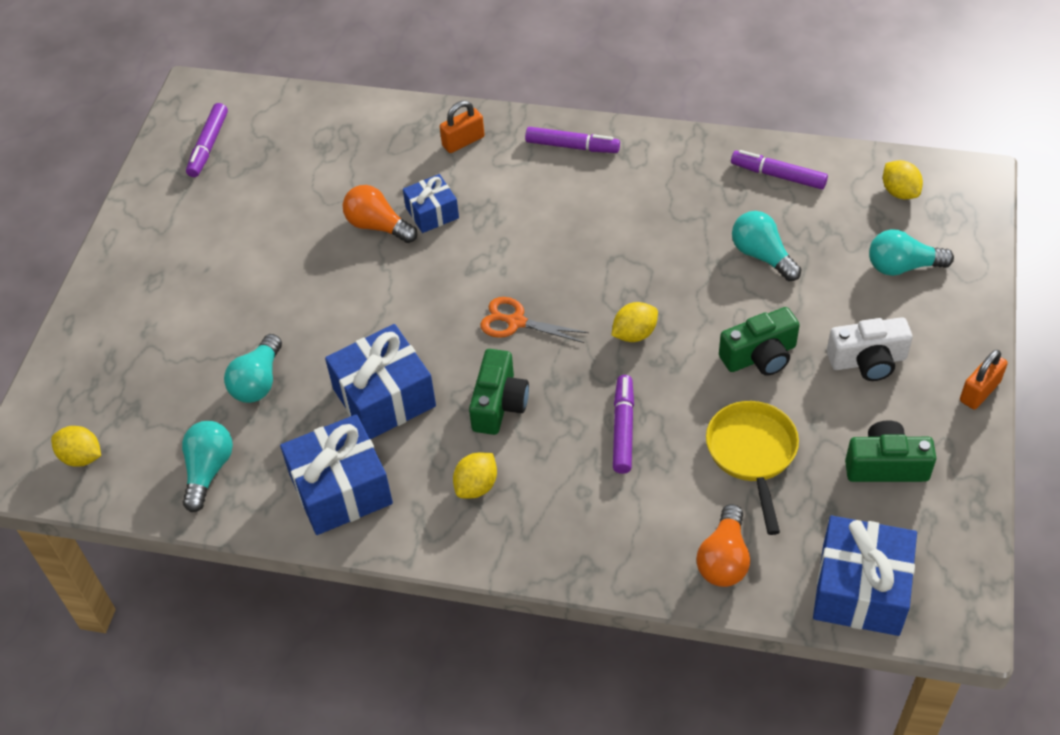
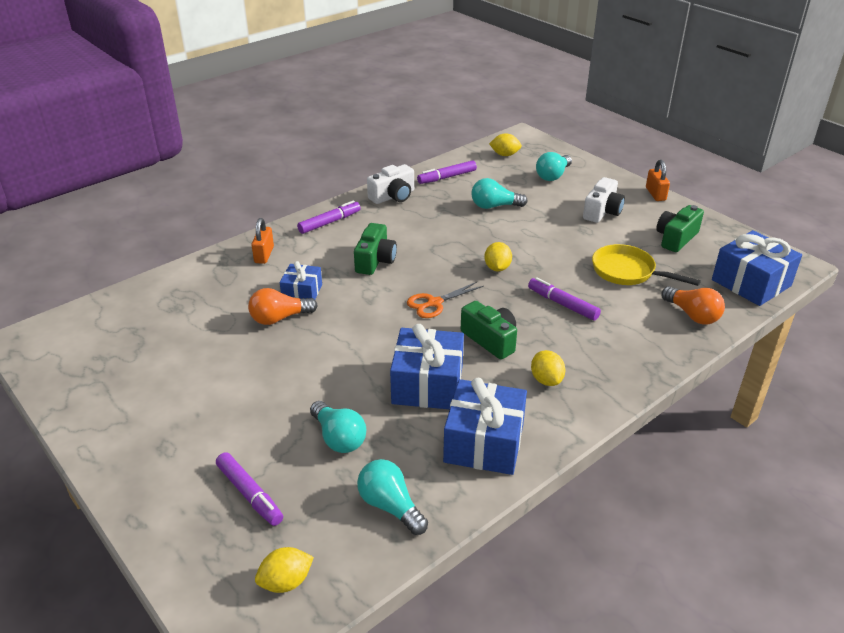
camera: 55 degrees left, 15 degrees down
purple marker [186,103,228,177] -> purple marker moved to [216,452,283,526]
green camera [719,307,800,376] -> green camera moved to [354,223,397,275]
none -> white camera [367,164,414,204]

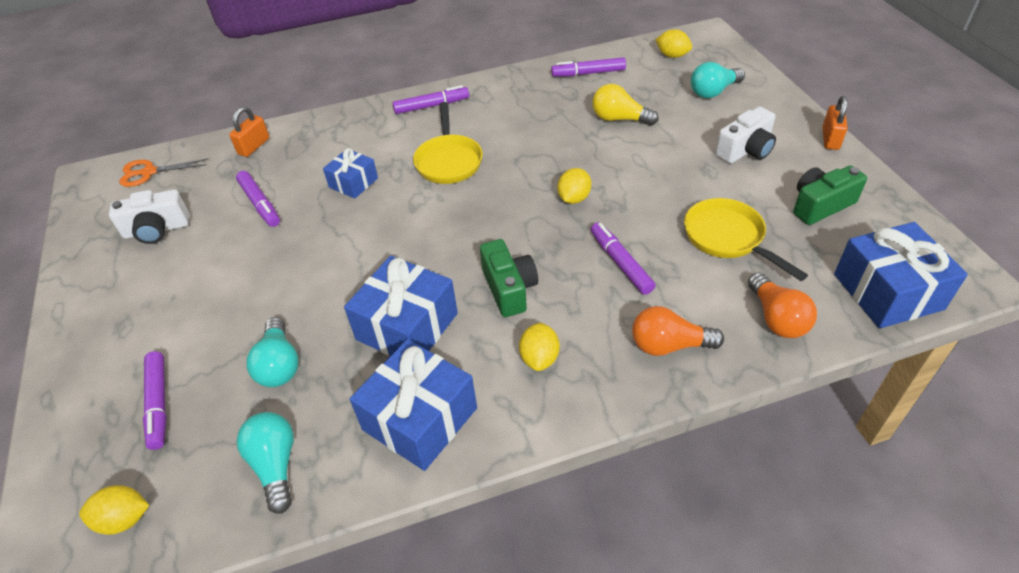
camera: 25 degrees right, 10 degrees up
orange light bulb [248,288,318,325] -> orange light bulb moved to [632,306,724,356]
orange padlock [251,218,274,264] -> orange padlock moved to [229,106,269,157]
green camera [354,223,397,275] -> yellow pan [413,102,483,184]
white camera [367,164,414,204] -> white camera moved to [109,189,189,244]
orange scissors [407,282,484,318] -> orange scissors moved to [119,159,208,187]
turquoise light bulb [471,178,528,209] -> yellow light bulb [593,84,659,126]
none -> purple marker [236,171,280,227]

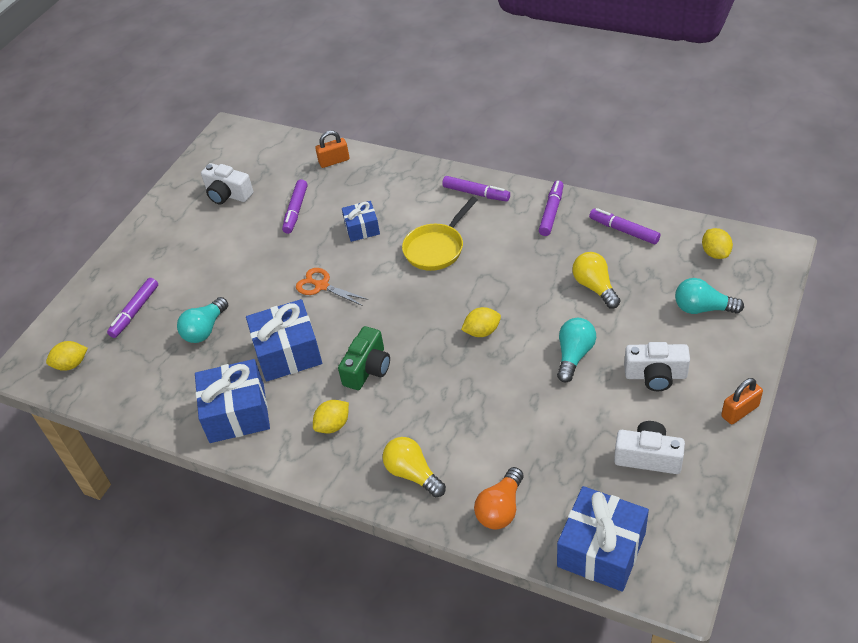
camera: 45 degrees right, 0 degrees up
yellow lemon [79,485,149,535] -> yellow lemon turned 60 degrees counterclockwise [46,341,88,371]
orange scissors [119,159,208,187] -> orange scissors moved to [296,268,369,306]
turquoise light bulb [236,412,294,514] -> turquoise light bulb moved to [557,318,596,383]
purple marker [591,222,656,295] -> purple marker moved to [539,180,564,236]
orange light bulb [632,306,724,356] -> yellow light bulb [383,437,446,497]
yellow pan [684,198,808,281] -> none
green camera [793,166,867,225] -> white camera [614,421,685,474]

